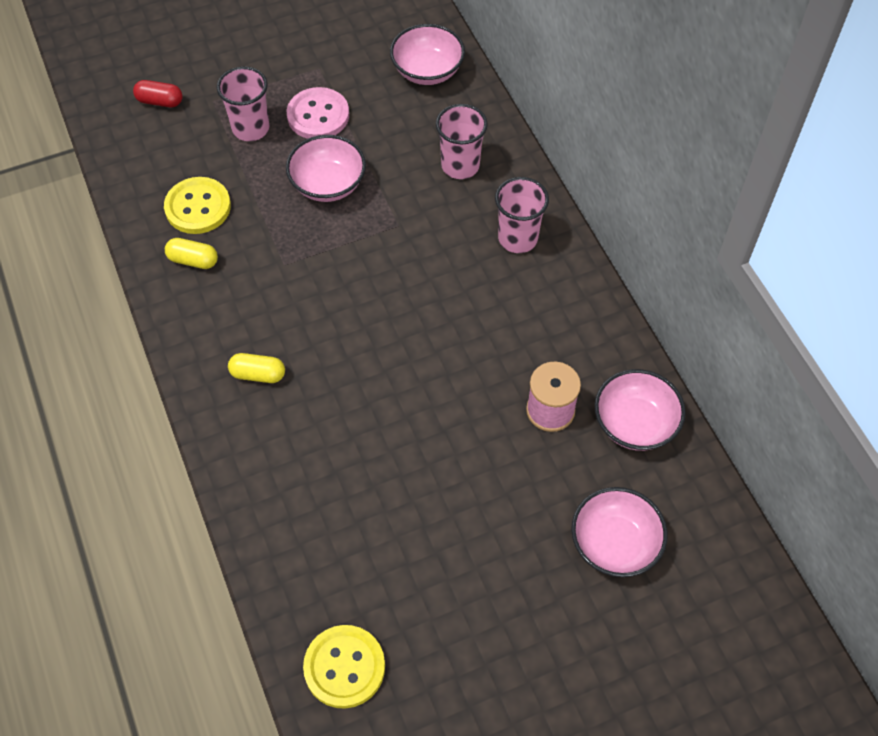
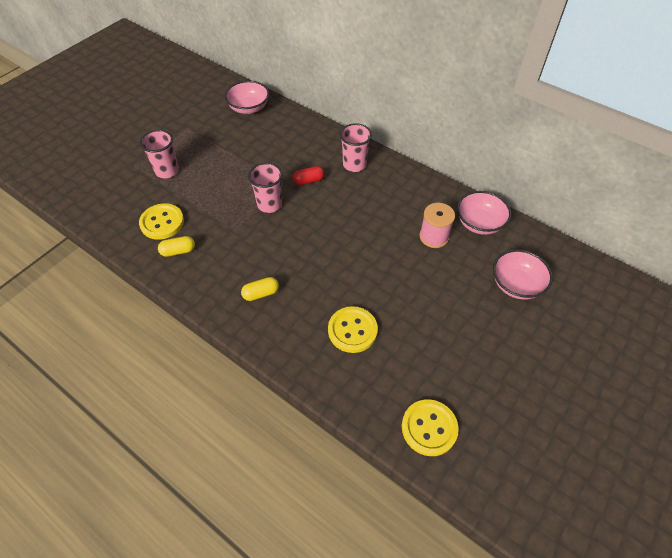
camera: 30 degrees left, 5 degrees down
red capsule [133,80,183,107] -> red capsule moved to [292,166,325,185]
pink bowl [286,135,366,202] -> none
pink button [287,87,349,139] -> none
pink cup [436,104,488,179] -> pink cup moved to [248,163,283,213]
none -> yellow button [328,306,378,353]

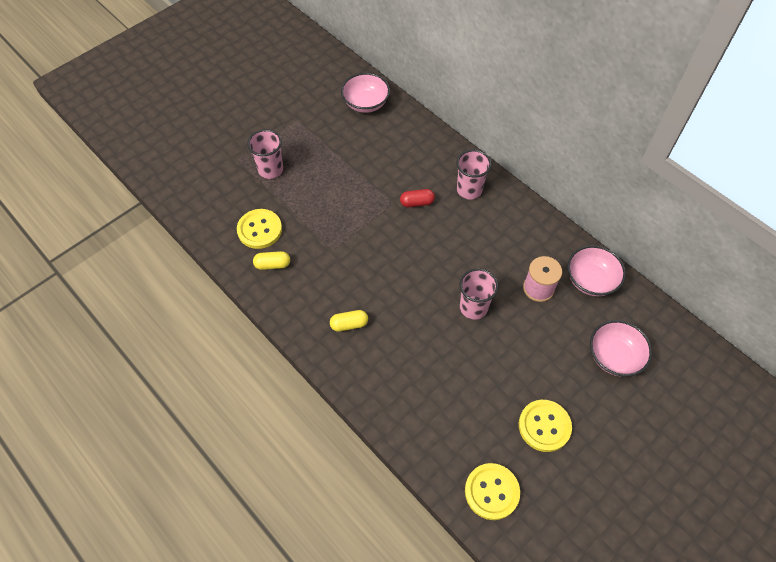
camera: 10 degrees right, 5 degrees up
pink cup [248,163,283,213] -> pink cup moved to [459,268,499,320]
yellow button [328,306,378,353] -> yellow button moved to [519,400,572,452]

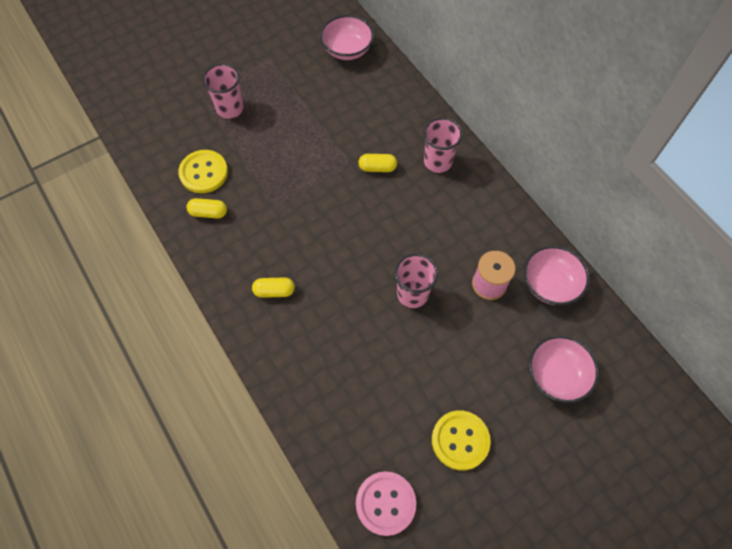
camera: 10 degrees right, 5 degrees up
red capsule [400,189,435,207] -> yellow capsule [358,154,397,172]
yellow button [465,463,520,520] -> pink button [356,471,416,536]

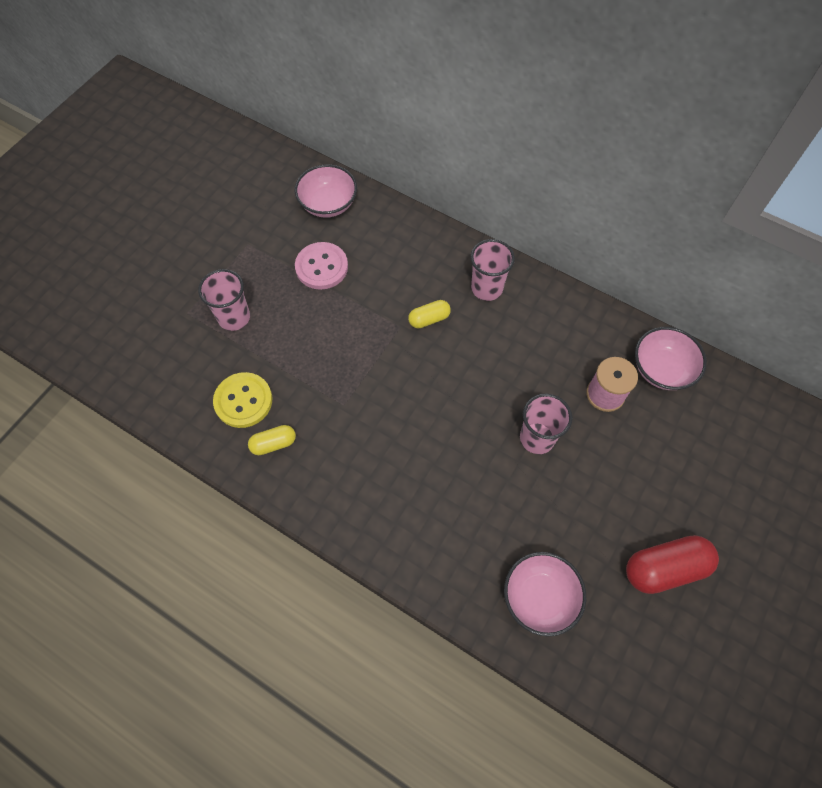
camera: 25 degrees left, 0 degrees up
yellow capsule [252,277,295,298] -> none
pink button [356,471,416,536] -> pink button moved to [295,242,348,290]
yellow button [432,410,491,470] -> red capsule [626,535,719,594]
pink bowl [529,335,599,403] -> pink bowl moved to [504,552,586,637]

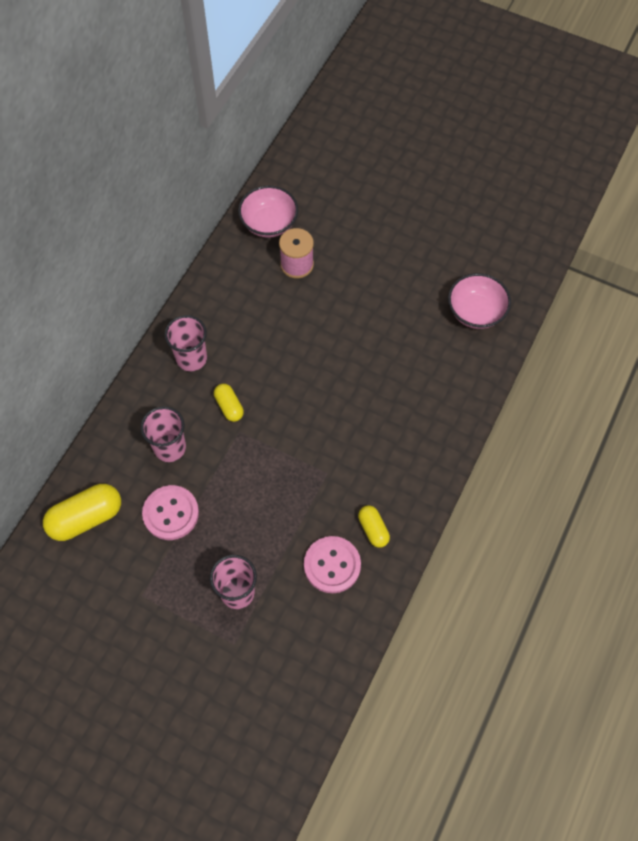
camera: 95 degrees left, 0 degrees up
yellow button [213,372,272,428] -> pink button [304,536,361,593]
pink bowl [295,164,357,218] -> yellow capsule [43,484,121,541]
pink cup [520,394,572,454] -> pink cup moved to [140,406,186,462]
red capsule [626,535,719,594] -> none

